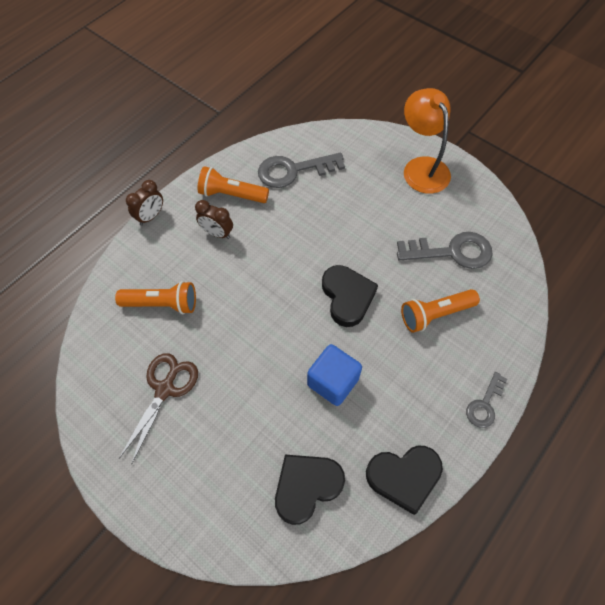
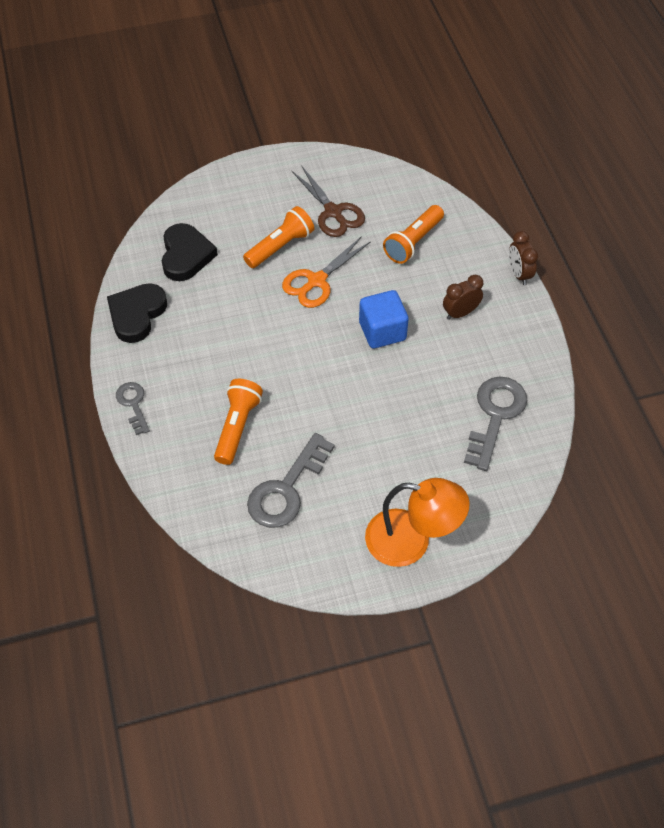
camera: 125 degrees right, 5 degrees down
orange flashlight [198,166,269,203] -> orange flashlight moved to [243,206,314,268]
blue cube [307,344,362,406] -> blue cube moved to [359,290,409,348]
black heart [322,265,378,327] -> none
none -> orange scissors [282,236,371,308]

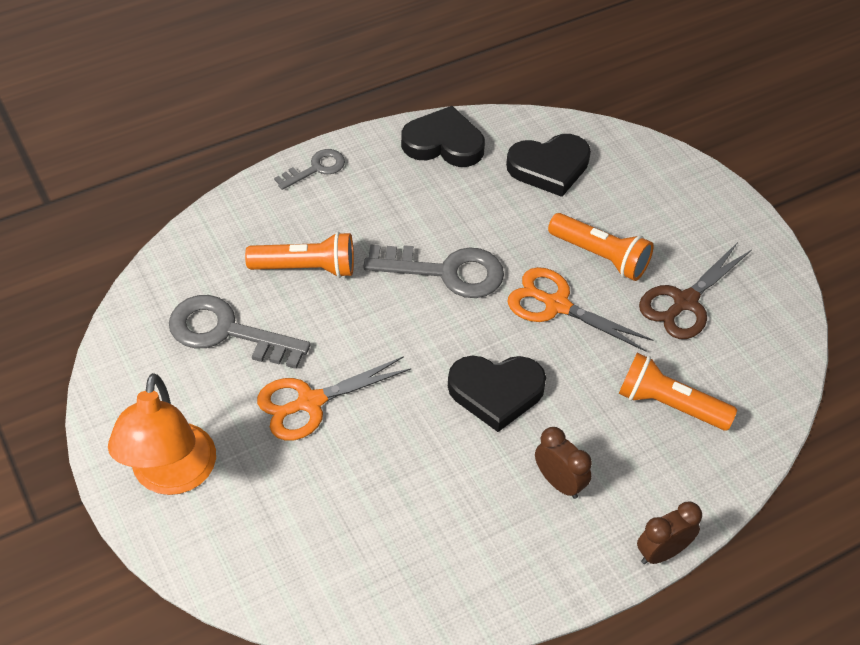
camera: 75 degrees right, 5 degrees down
blue cube [359,290,409,348] -> black heart [448,356,546,432]
grey key [464,376,527,471] -> grey key moved to [363,244,504,298]
none -> orange scissors [257,356,412,441]

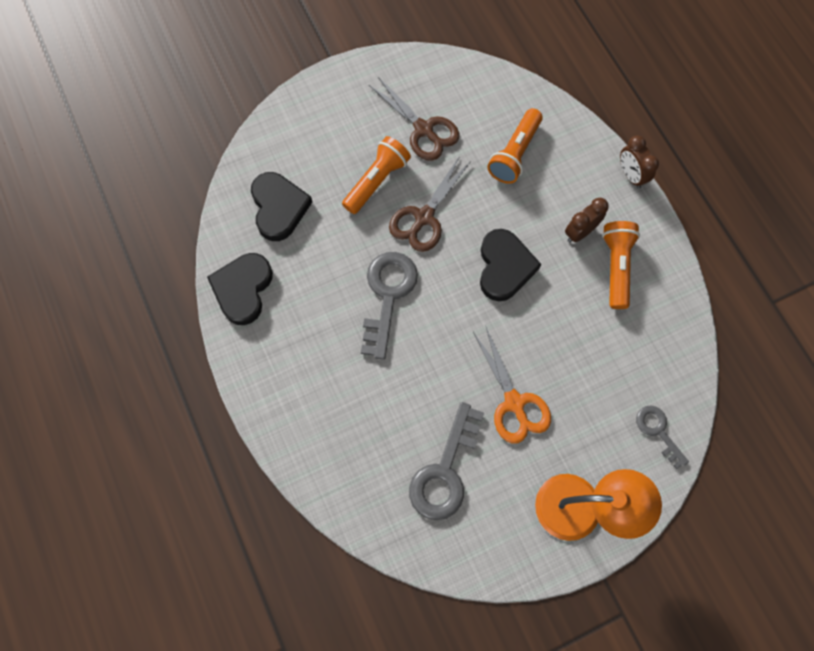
camera: 85 degrees left, 20 degrees up
orange flashlight [245,232,354,278] -> orange flashlight moved to [602,221,640,309]
grey key [274,149,345,190] -> grey key moved to [636,406,689,469]
orange scissors [507,267,654,352] -> brown scissors [389,156,471,252]

